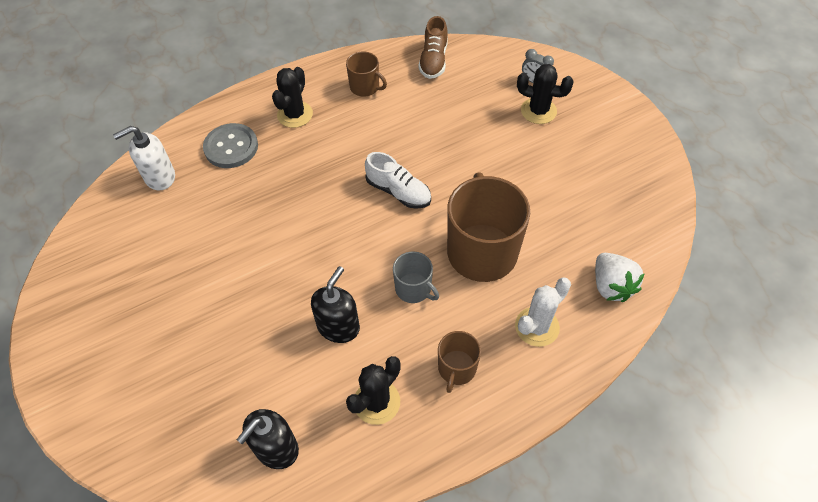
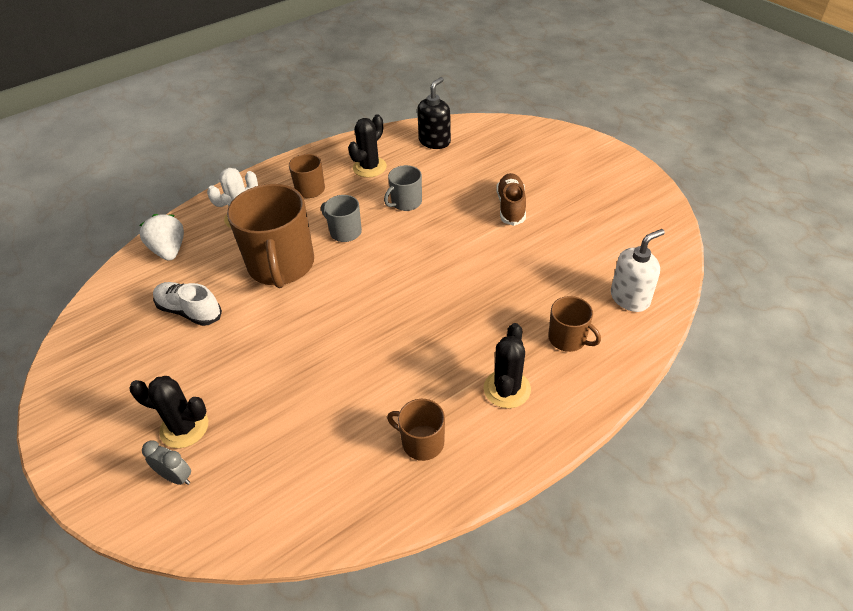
camera: 175 degrees right, 10 degrees down
grey button [203,123,258,168] -> brown mug [548,296,601,352]
black soap dispenser [311,266,360,343] -> grey mug [384,165,422,211]
white shoe [365,152,431,209] -> white shoe moved to [153,282,222,326]
brown shoe [418,16,448,79] -> brown shoe moved to [497,173,526,226]

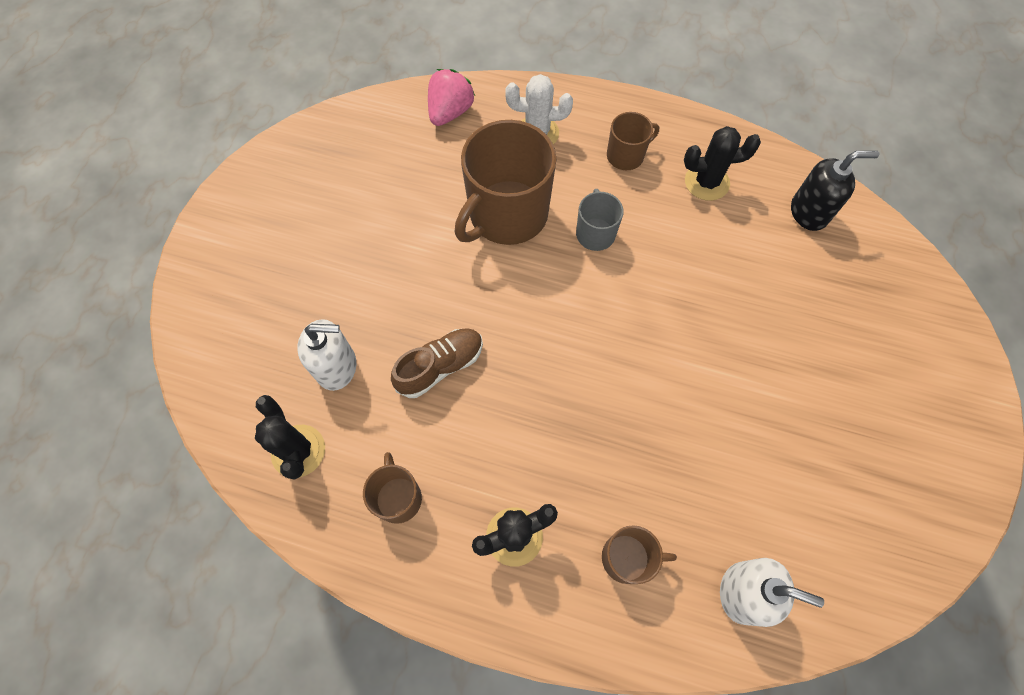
camera: 50 degrees right, 20 degrees up
black cactus [130,376,208,448] -> black cactus moved to [255,395,325,480]
white strawberry [139,214,184,261] -> pink strawberry [428,69,475,126]
grey clock [142,440,191,485] -> none
white shoe [153,282,222,326] -> none
grey mug [384,165,422,211] -> none
brown shoe [497,173,526,226] -> brown shoe moved to [391,328,483,398]
brown mug [548,296,601,352] -> brown mug turned 90 degrees counterclockwise [602,525,677,584]
none -> white soap dispenser [297,319,356,391]

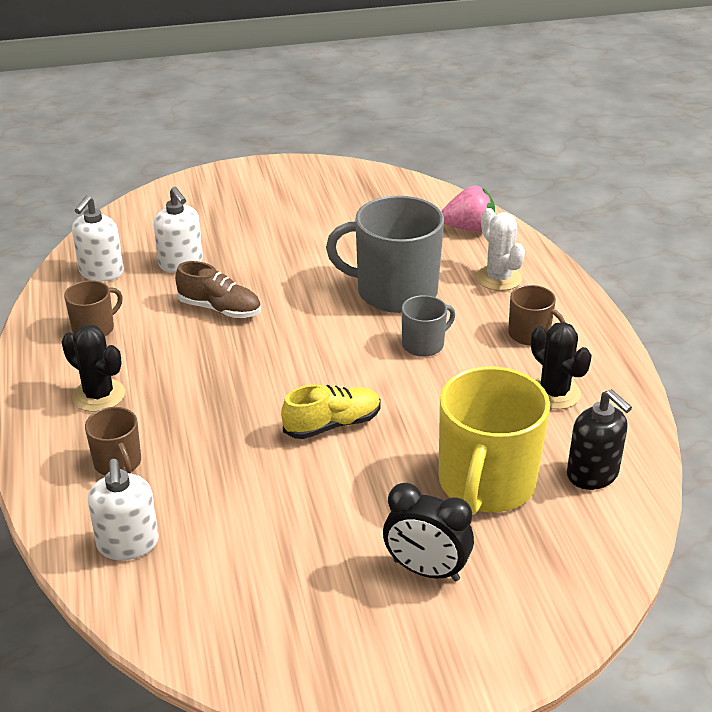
camera: 60 degrees right, 30 degrees down
black cactus [255,395,325,480] -> white soap dispenser [72,195,124,281]
brown mug [455,120,557,245] -> grey mug [326,196,444,313]
none -> yellow shoe [281,384,380,439]
none -> black clock [383,483,474,581]
none -> yellow mug [439,366,550,515]

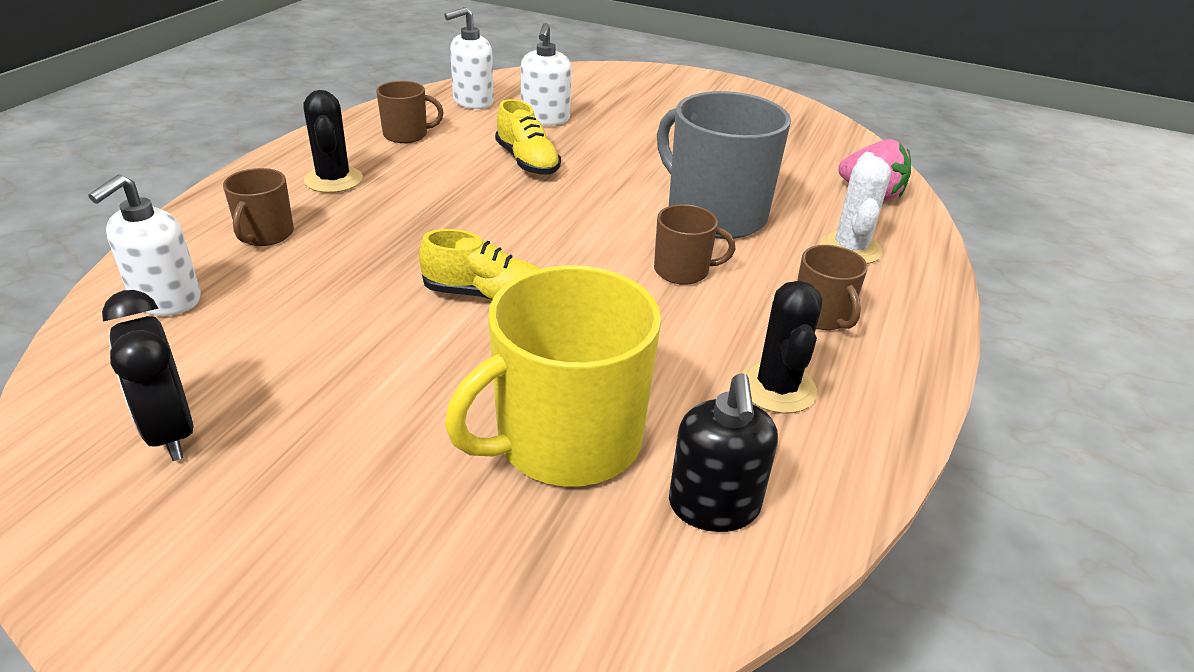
camera: 35 degrees right, 0 degrees up
brown shoe [175,261,261,318] -> yellow shoe [495,99,561,175]
black clock [383,483,474,581] -> black clock moved to [102,290,193,461]
grey mug [402,295,455,357] -> brown mug [654,204,735,285]

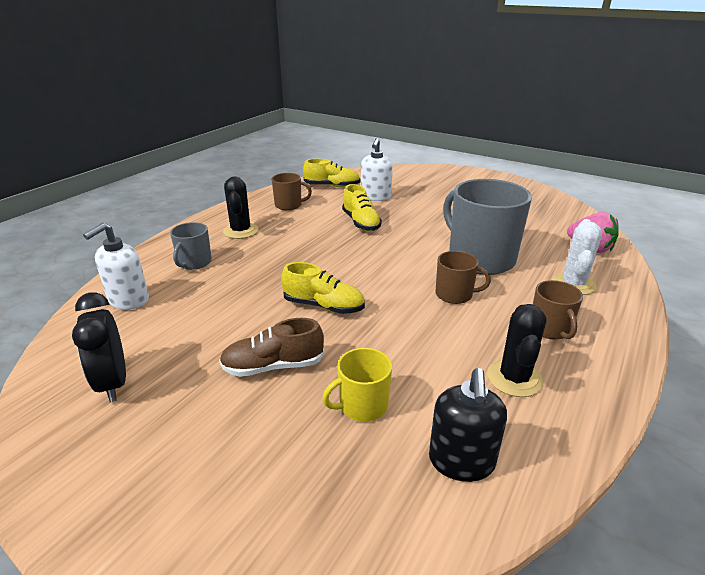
camera: 10 degrees right, 5 degrees down
brown mug [223,168,294,246] -> grey mug [170,222,212,270]
white soap dispenser [444,7,494,109] -> yellow shoe [303,159,360,188]
yellow mug [445,265,661,486] -> yellow mug [322,348,392,422], size x0.49
none -> brown shoe [219,318,324,377]

